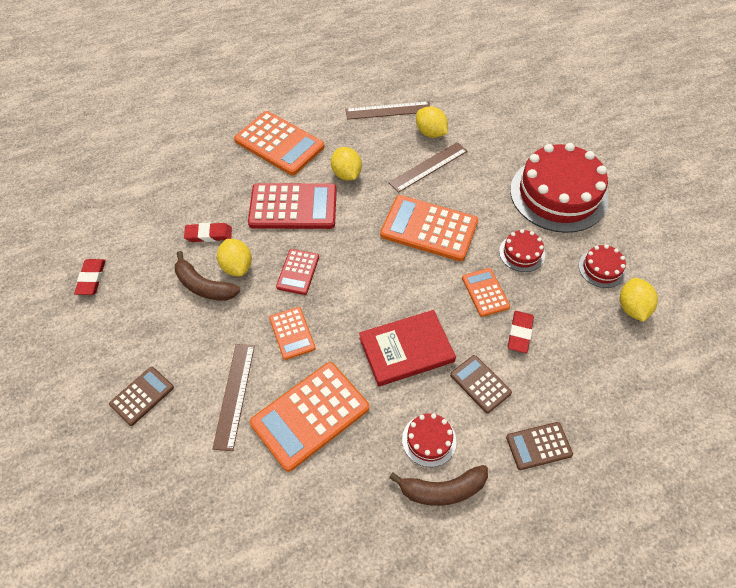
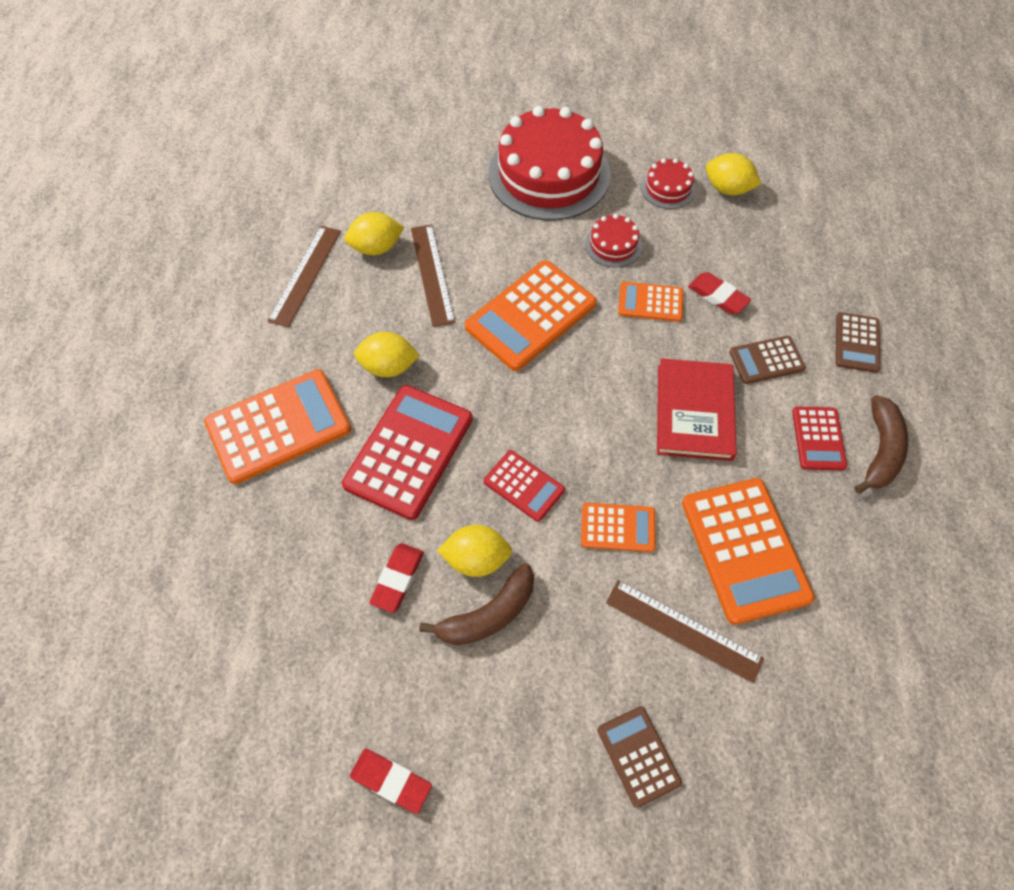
camera: 65 degrees left, 5 degrees up
red cake [402,413,456,467] -> red calculator [792,406,847,470]

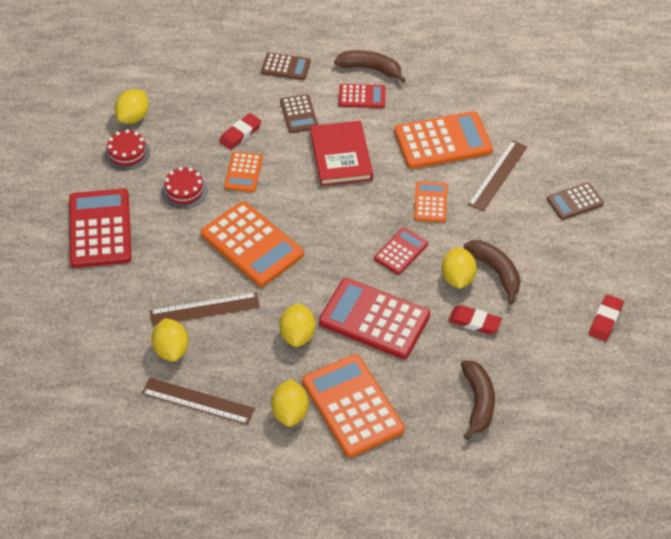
camera: 90 degrees left, 10 degrees down
red cake [488,106,610,220] -> red calculator [69,188,132,268]
red book [657,358,737,461] -> red book turned 75 degrees clockwise [310,121,373,186]
none -> yellow lemon [271,379,309,427]
none -> brown banana [461,360,495,440]

